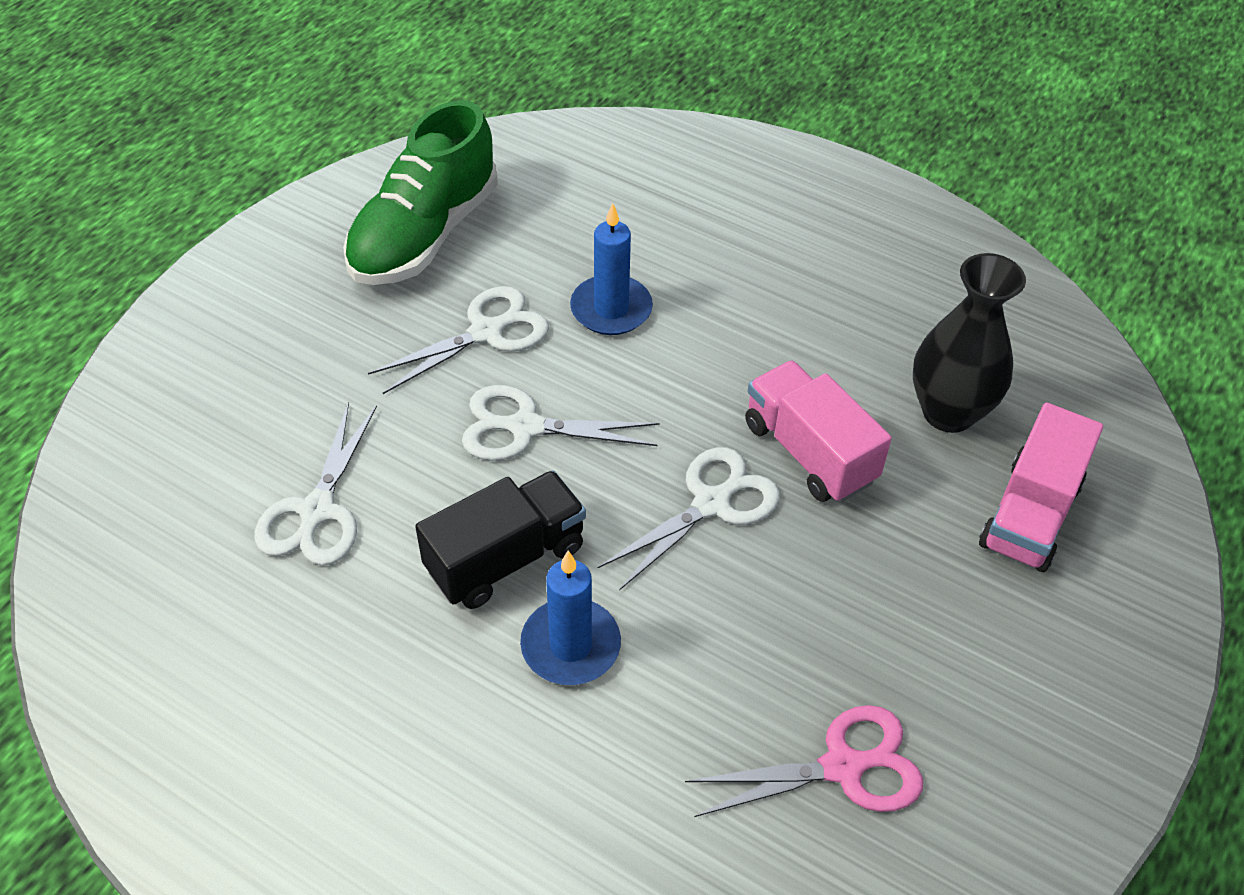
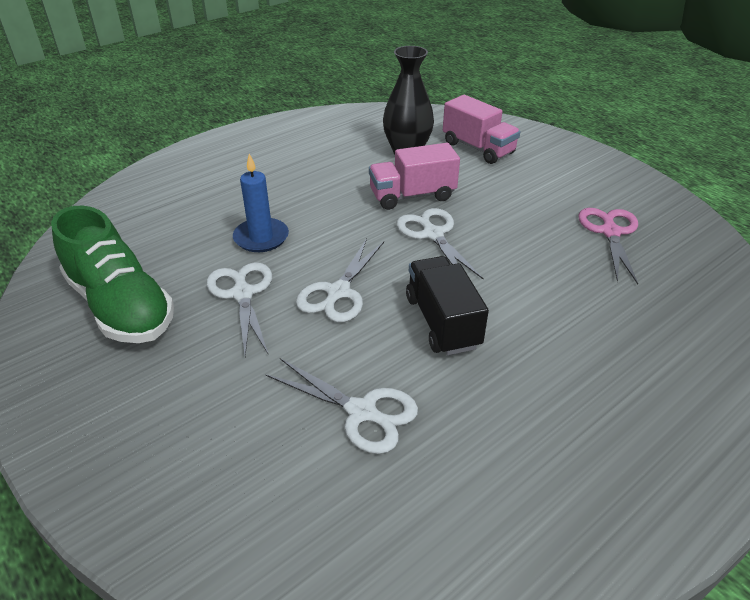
camera: 70 degrees left, 10 degrees down
blue candle [520,550,621,685] -> none

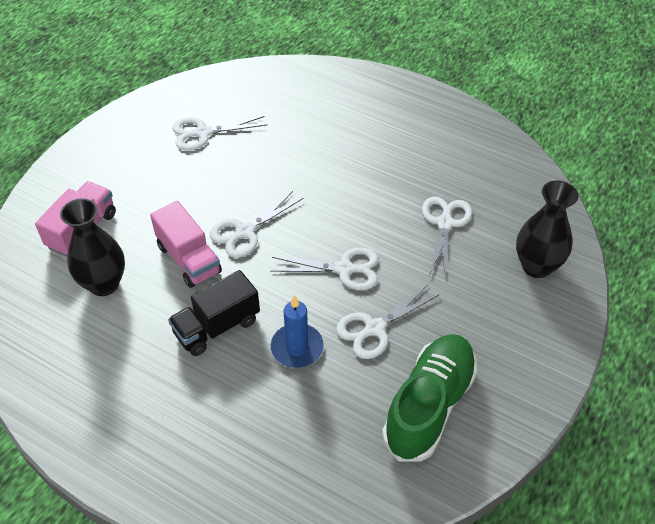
camera: 110 degrees left, 10 degrees up
black truck [406,256,489,355] -> black truck moved to [168,270,260,356]
pink scissors [578,208,638,284] -> white scissors [172,116,267,151]
none -> black vase [516,181,579,278]

